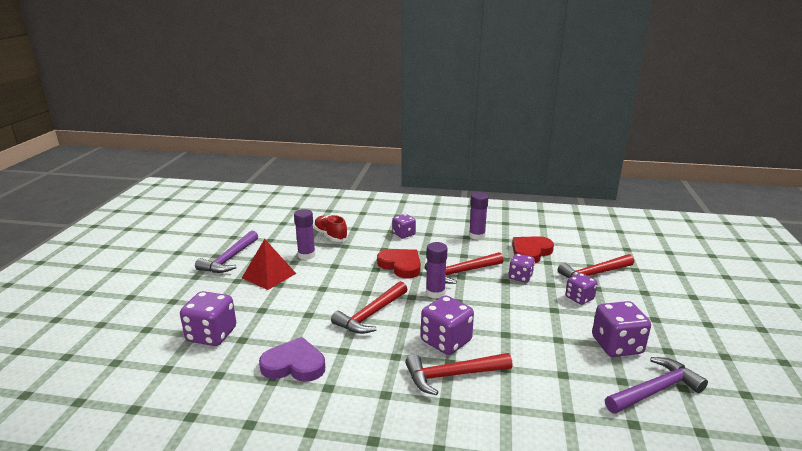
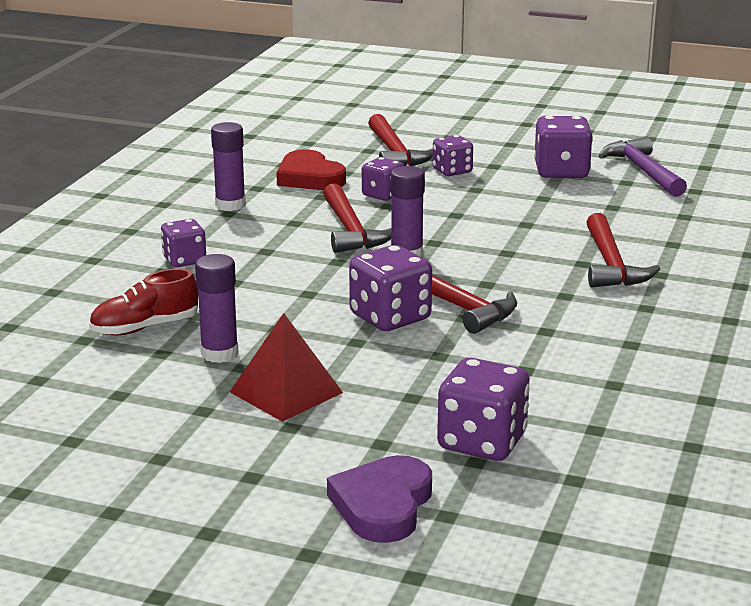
camera: 80 degrees left, 0 degrees up
purple hammer [195,230,258,273] -> none
purple heart [259,337,325,382] -> purple heart moved to [327,455,432,543]
red heart [377,249,421,279] -> none
purple dice [421,296,474,355] -> purple dice moved to [349,245,432,331]

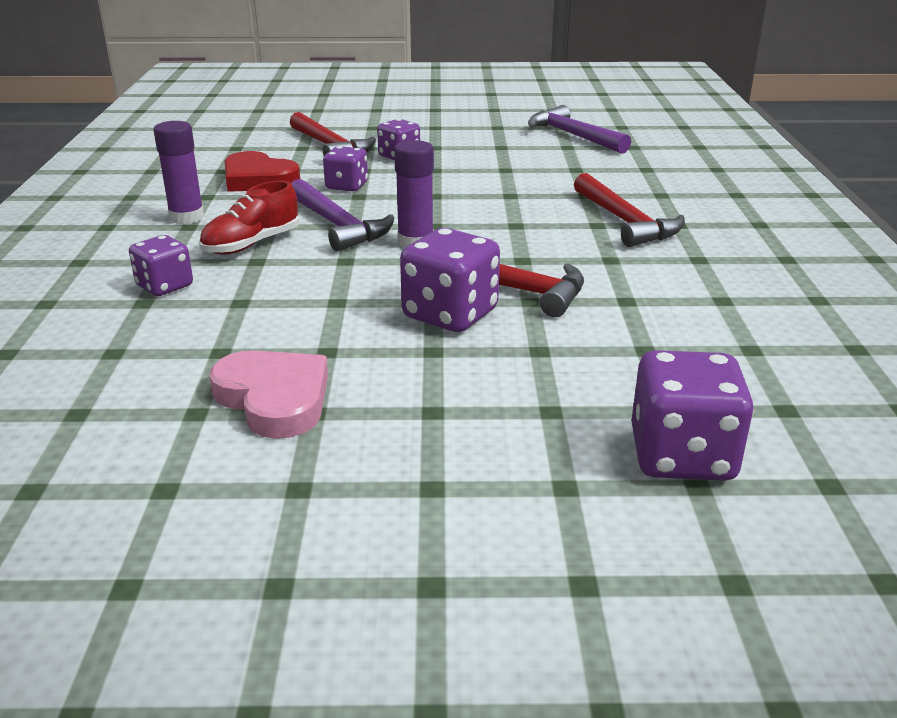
camera: 20 degrees left, 5 degrees up
red shoe [89,268,198,335] -> red shoe moved to [199,181,300,255]
purple glue stick [195,254,239,363] -> pink heart [209,350,328,439]
red pyramid [230,313,343,422] -> none
red hammer [323,183,391,253] -> purple hammer [292,179,394,252]
purple heart [327,455,432,543] -> none
purple dice [534,116,593,178] -> none

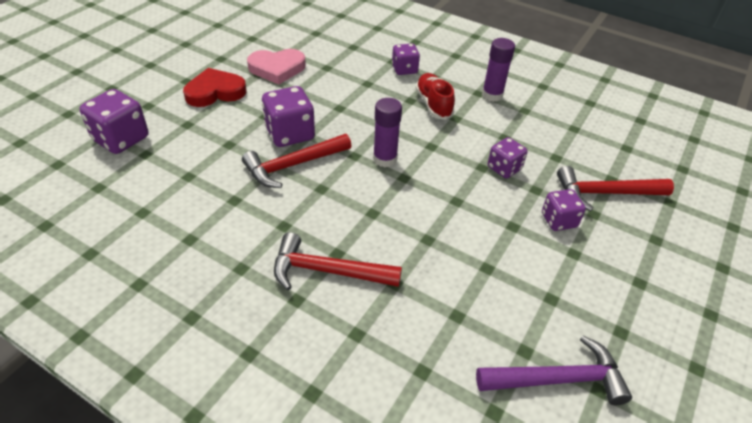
camera: 120 degrees right, 15 degrees up
red heart [225,151,300,192] -> red heart moved to [183,68,247,107]
purple hammer [292,179,394,252] -> none

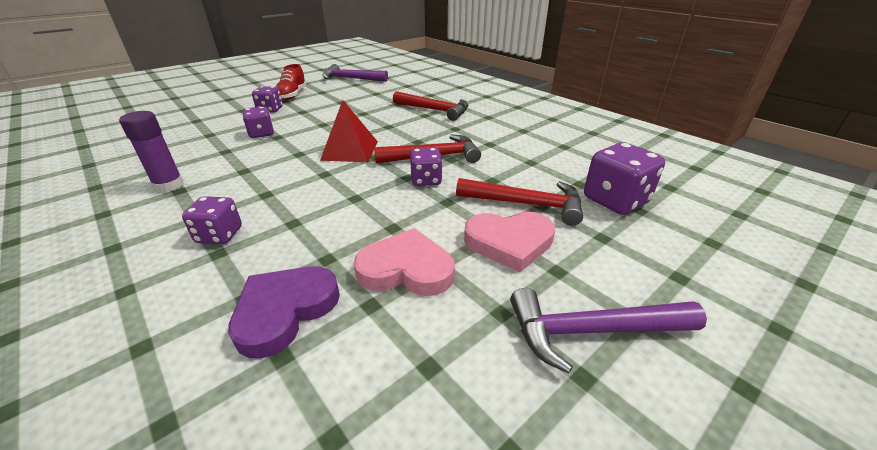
camera: 160 degrees left, 10 degrees down
red heart [183,68,247,107] -> pink heart [464,211,555,272]
purple dice [262,86,315,147] -> purple dice [410,148,442,186], size x0.63
purple glue stick [373,98,402,167] -> red pyramid [320,100,378,162]
red shoe [415,73,455,120] -> red shoe moved to [276,64,307,100]
red hammer [557,166,674,211] -> red hammer moved to [456,178,583,226]
none -> purple heart [228,266,340,359]
none -> purple hammer [510,288,707,373]

